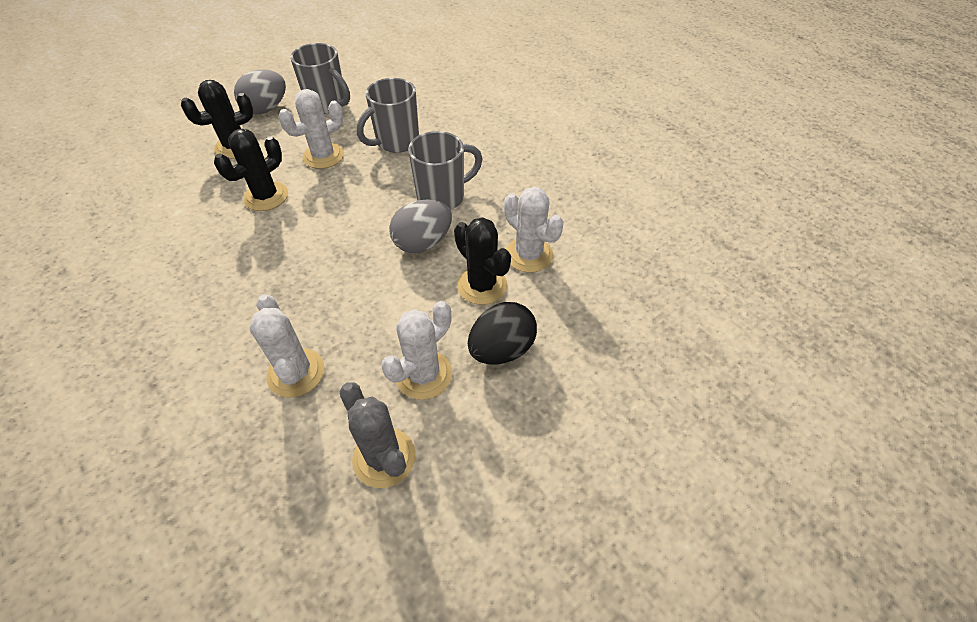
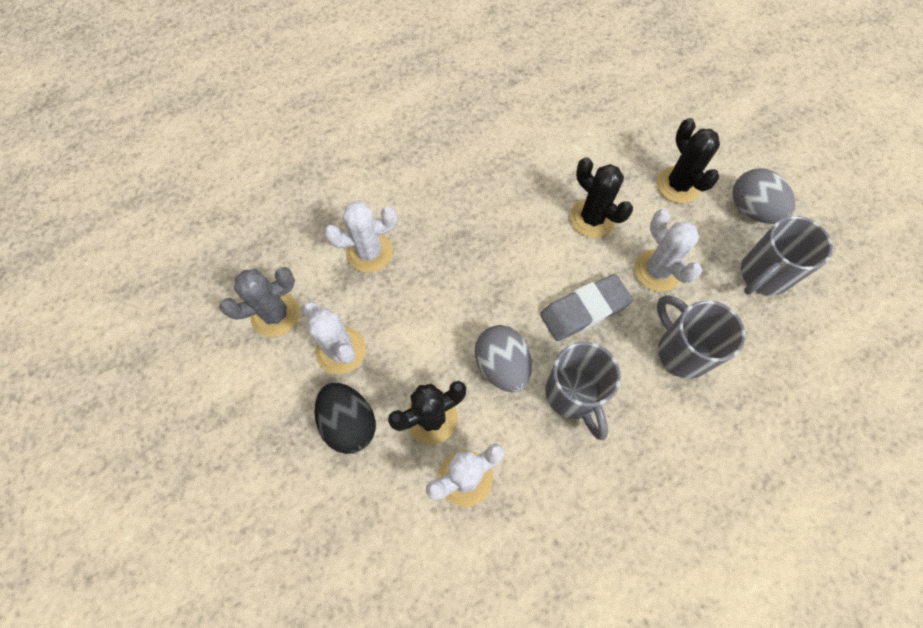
camera: 100 degrees right, 15 degrees up
none -> grey eraser [540,274,633,341]

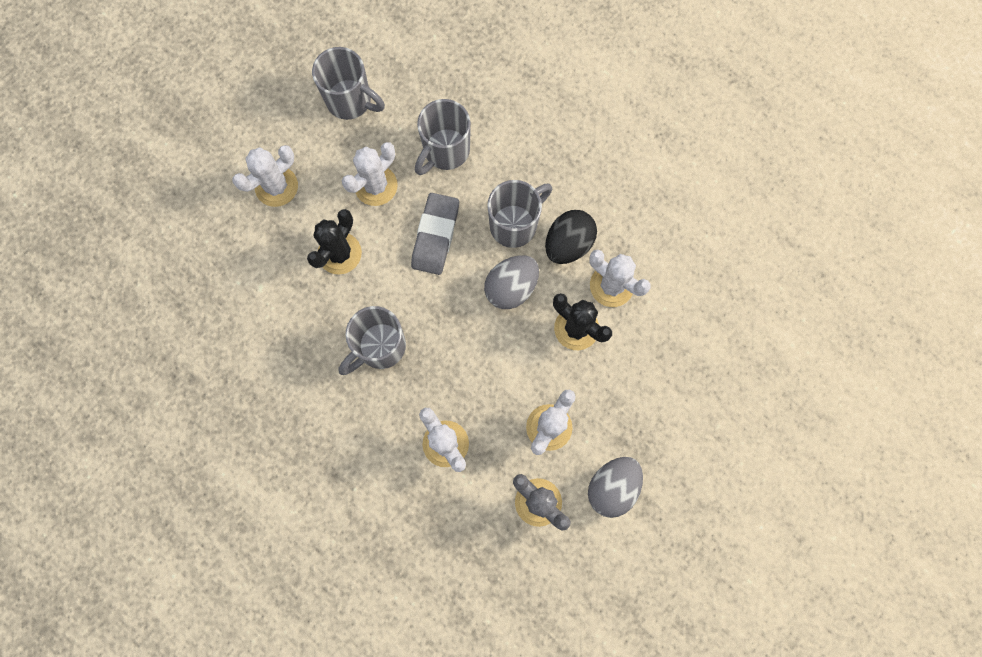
camera: 110 degrees left, 10 degrees up
black egg [315,383,376,454] -> black egg moved to [545,210,597,264]
grey eraser [540,274,633,341] -> grey eraser turned 60 degrees clockwise [411,193,459,275]
black cactus [657,118,720,203] -> white cactus [232,145,298,207]
grey egg [733,168,795,224] -> grey egg moved to [588,457,643,518]
none -> grey mug [339,306,406,375]

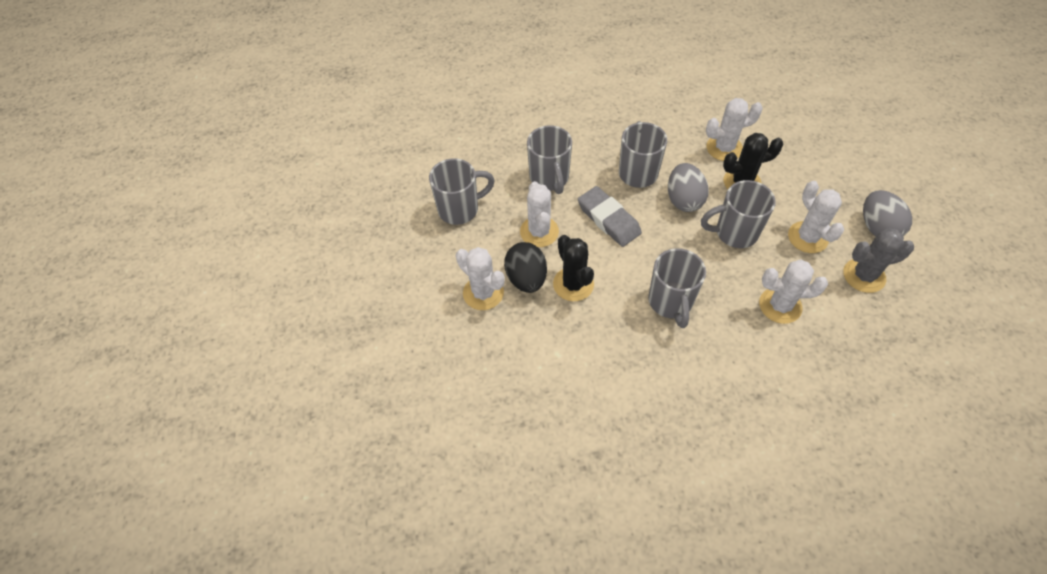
camera: 50 degrees left, 20 degrees down
white cactus [232,145,298,207] -> white cactus turned 45 degrees counterclockwise [456,247,505,310]
black egg [545,210,597,264] -> black egg moved to [504,242,547,293]
none -> grey mug [701,180,776,248]

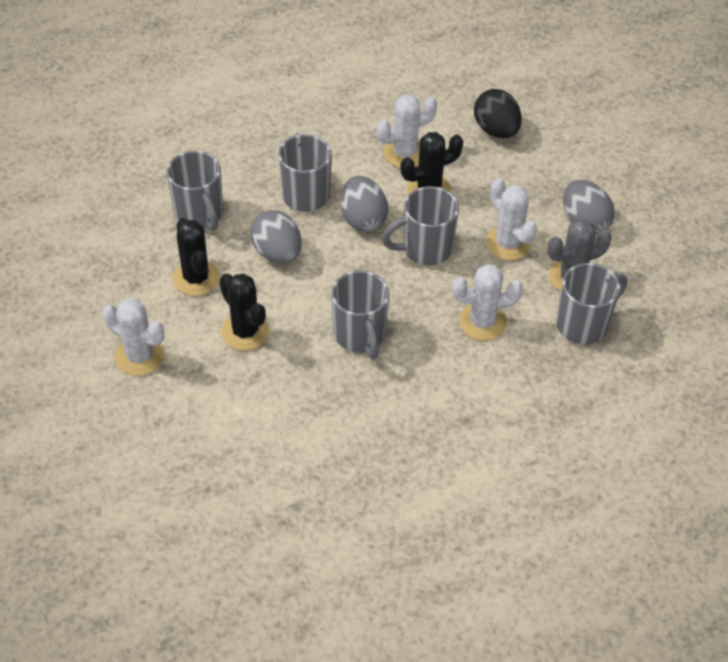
camera: 15 degrees left, 5 degrees down
grey mug [429,158,495,225] -> grey mug moved to [556,263,627,344]
black egg [504,242,547,293] -> black egg moved to [474,89,522,138]
white cactus [520,181,559,247] -> black cactus [173,218,220,296]
grey eraser [578,186,642,247] -> grey egg [251,210,302,264]

